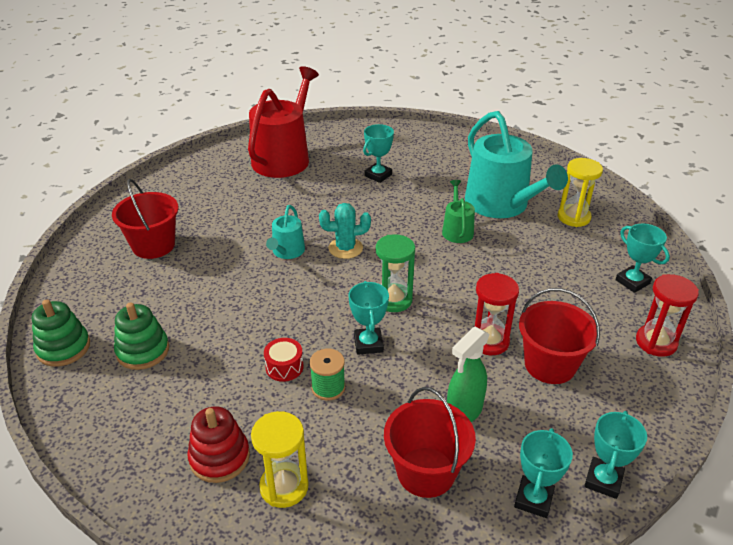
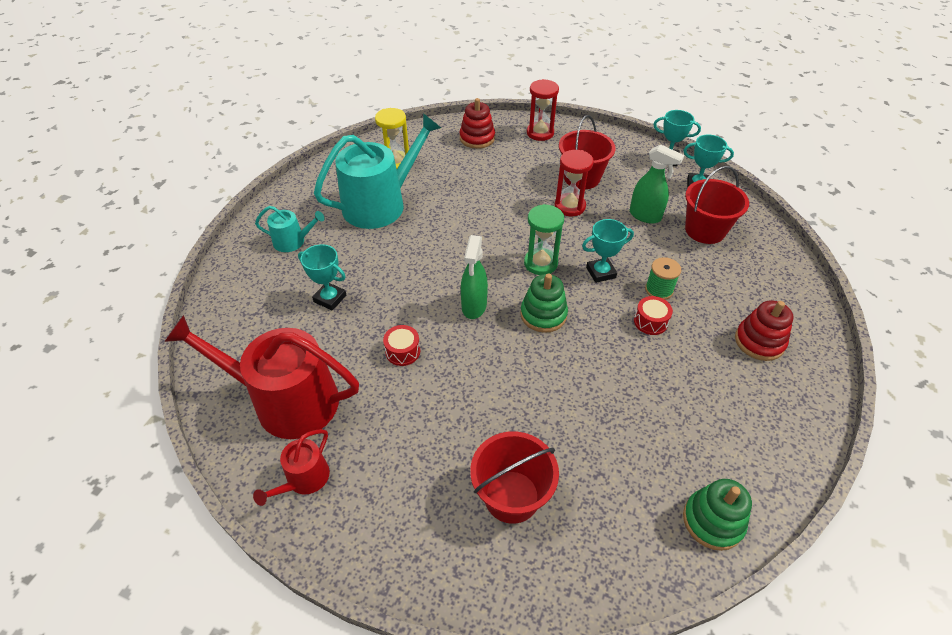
camera: 100 degrees left, 10 degrees up
green stacking toy [114,302,169,370] -> green stacking toy moved to [520,273,568,333]
yellow hourglass [251,411,309,508] -> none
turquoise watering can [266,205,305,259] -> turquoise watering can moved to [255,206,325,252]
turquoise cactus [319,203,371,259] -> green spray bottle [461,235,488,319]
green watering can [442,180,475,243] -> none
turquoise trophy [616,224,670,293] -> red stacking toy [460,98,495,149]
none -> red watering can [253,429,330,506]
none -> red drum [383,325,420,366]

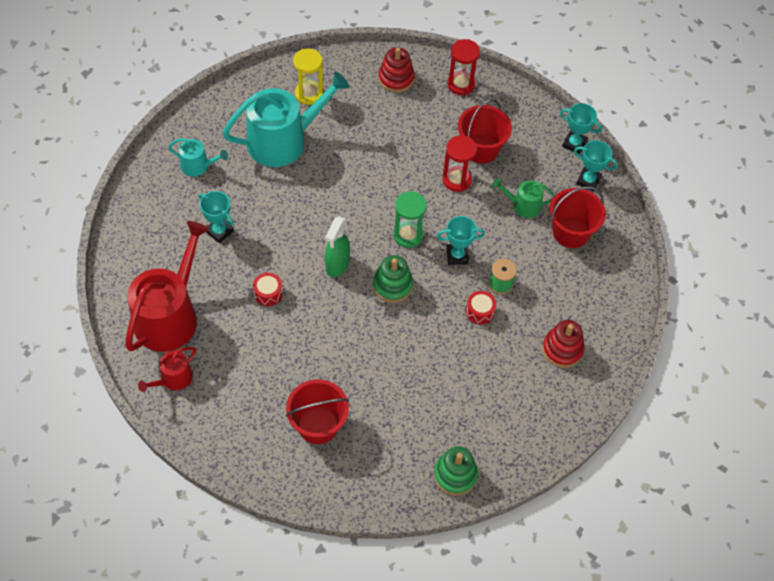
camera: 10 degrees right, 10 degrees up
red watering can [164,315,359,439] -> red watering can turned 90 degrees clockwise [125,221,209,352]
green spray bottle [630,144,684,224] -> green watering can [492,178,555,218]

